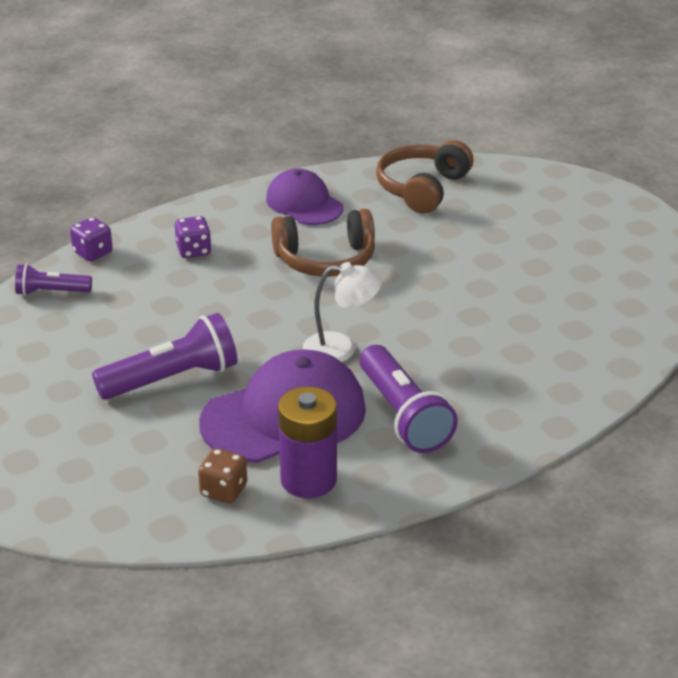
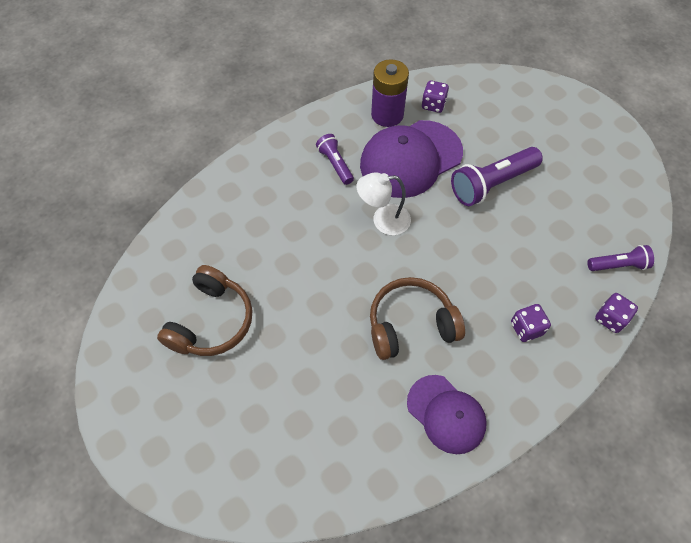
camera: 175 degrees right, 25 degrees up
brown dice [198,448,247,503] -> purple dice [422,81,449,113]
purple flashlight [360,345,458,453] -> purple flashlight [316,134,354,185], size x0.58
brown headphones [376,140,473,214] -> brown headphones moved to [157,265,252,356]

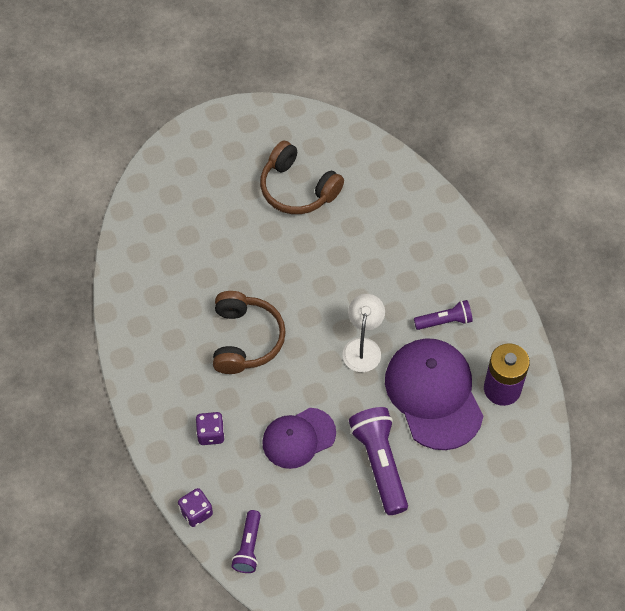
camera: 105 degrees right, 0 degrees up
purple cap [407,375,487,454] -> purple cap moved to [262,408,336,469]
purple dice [422,81,449,113] -> none

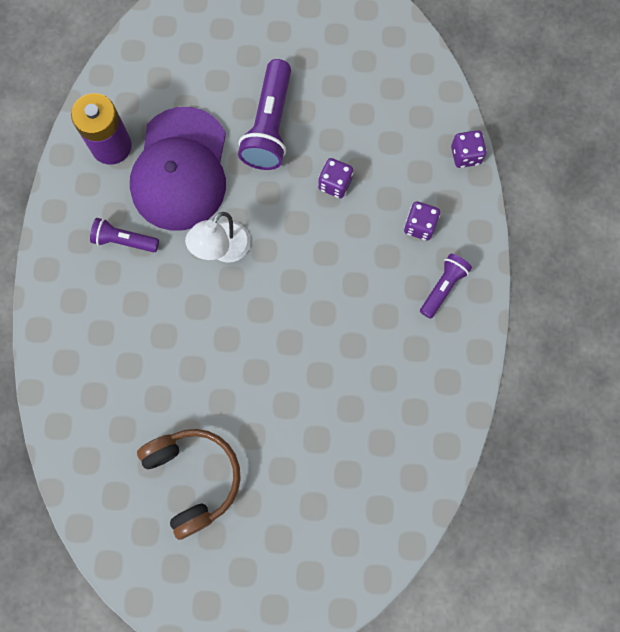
camera: 155 degrees left, 15 degrees up
brown headphones [213,291,286,374] -> none
purple flashlight [231,510,261,573] -> purple flashlight moved to [420,254,472,319]
purple cap [262,408,336,469] -> purple dice [318,158,353,198]

